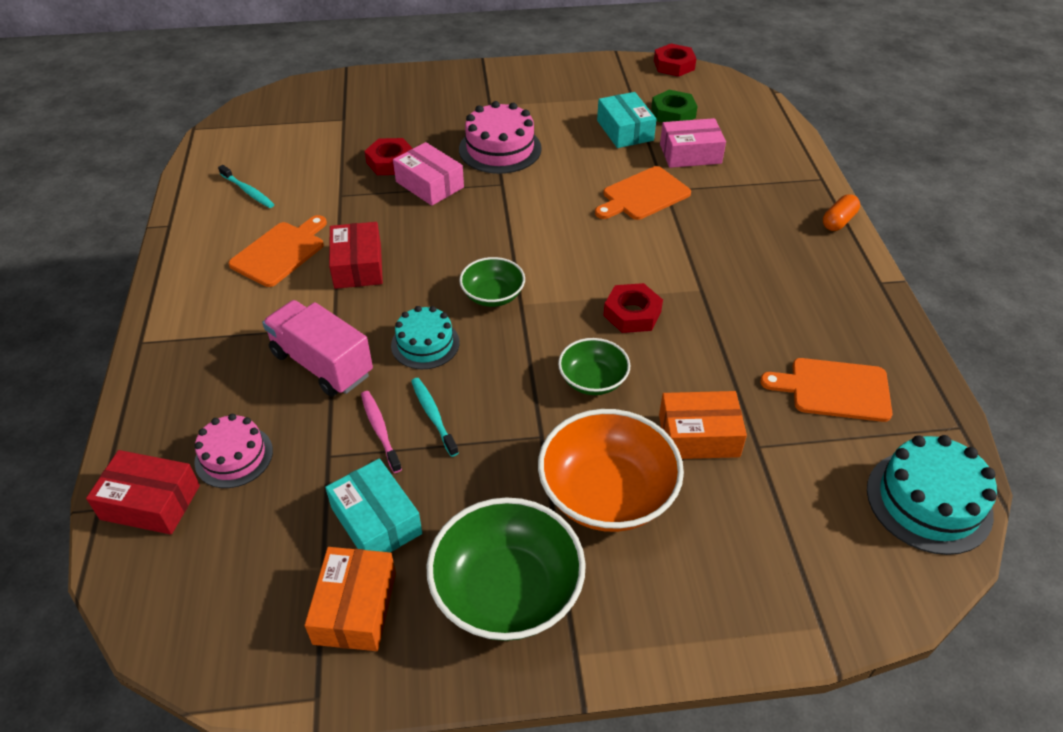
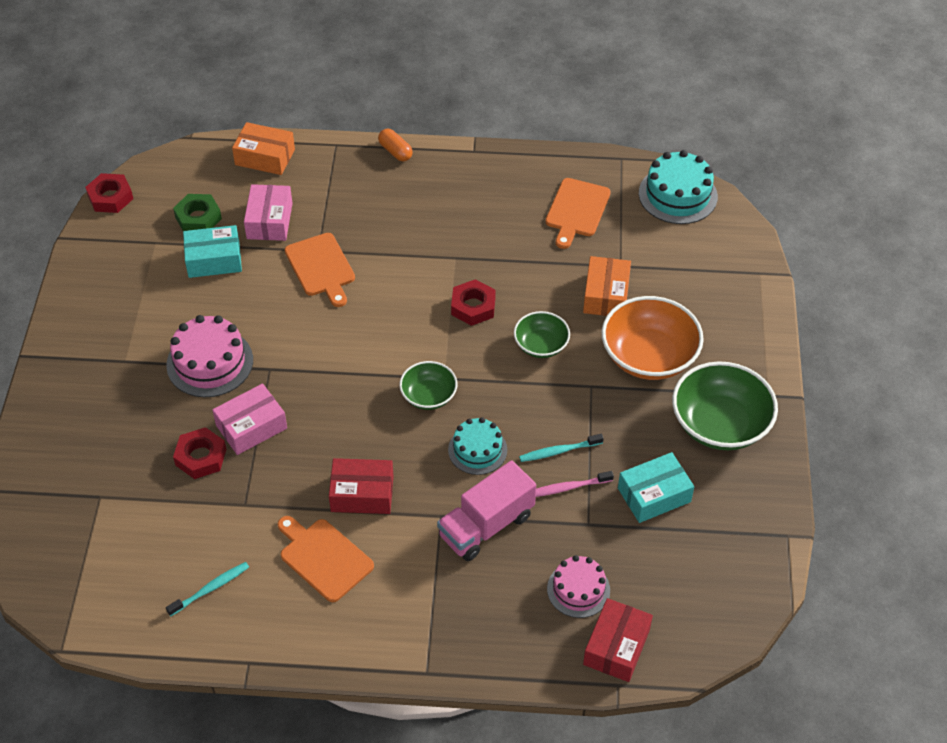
camera: 80 degrees left, 5 degrees up
orange box [305,547,396,651] -> orange box moved to [232,122,295,175]

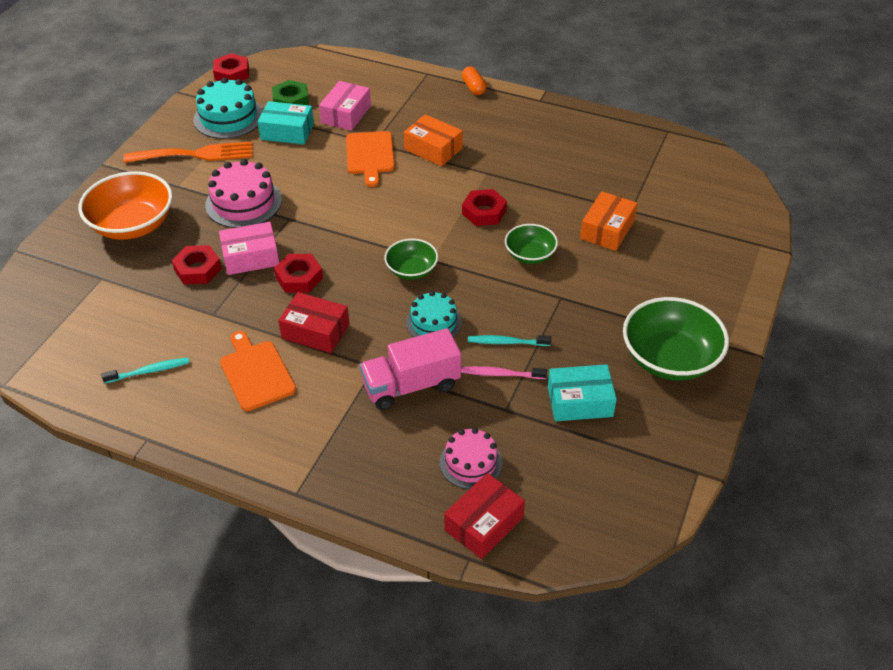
camera: 20 degrees right, 5 degrees down
orange box [232,122,295,175] -> orange box moved to [404,114,463,166]
orange cutting board [545,178,611,249] -> none
orange bowl [602,296,704,380] -> orange bowl moved to [79,171,173,240]
turquoise cake [639,150,718,224] -> turquoise cake moved to [193,77,263,139]
none -> orange fork [123,141,253,163]
none -> red nut [274,254,323,293]

